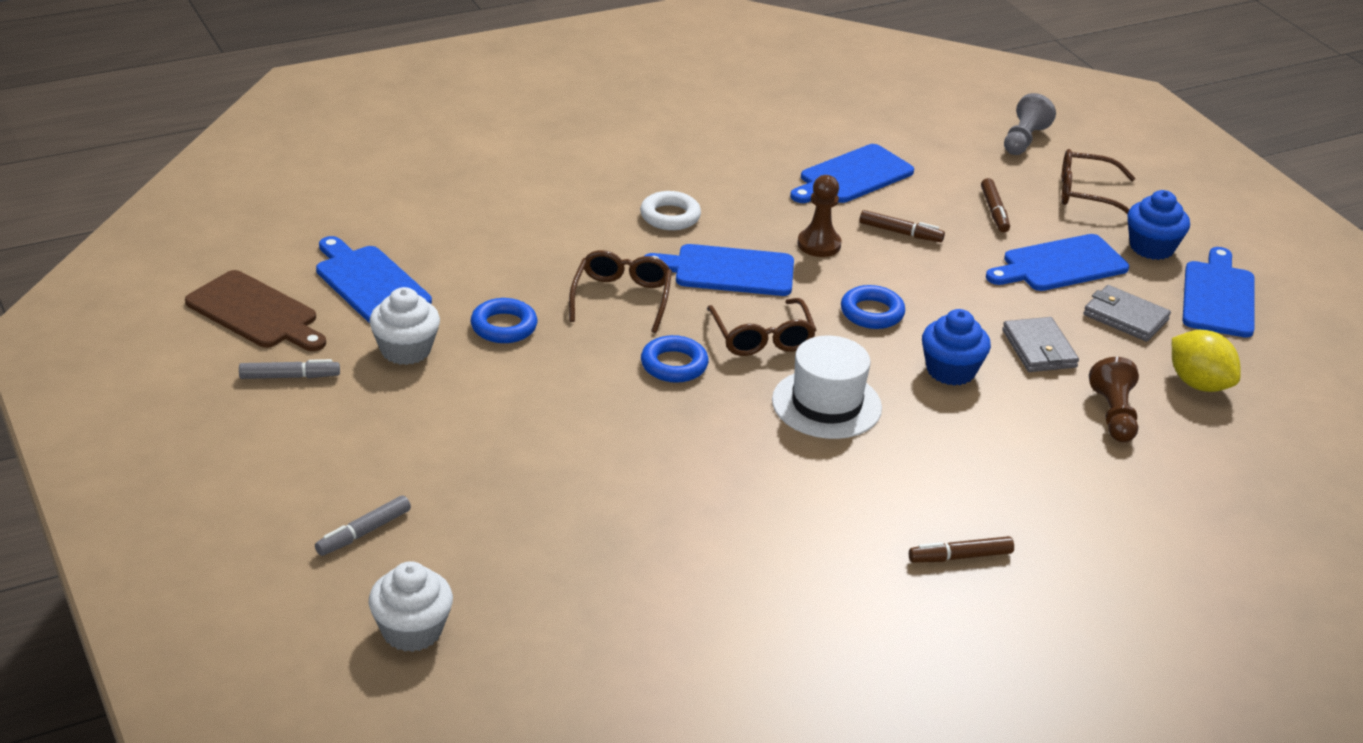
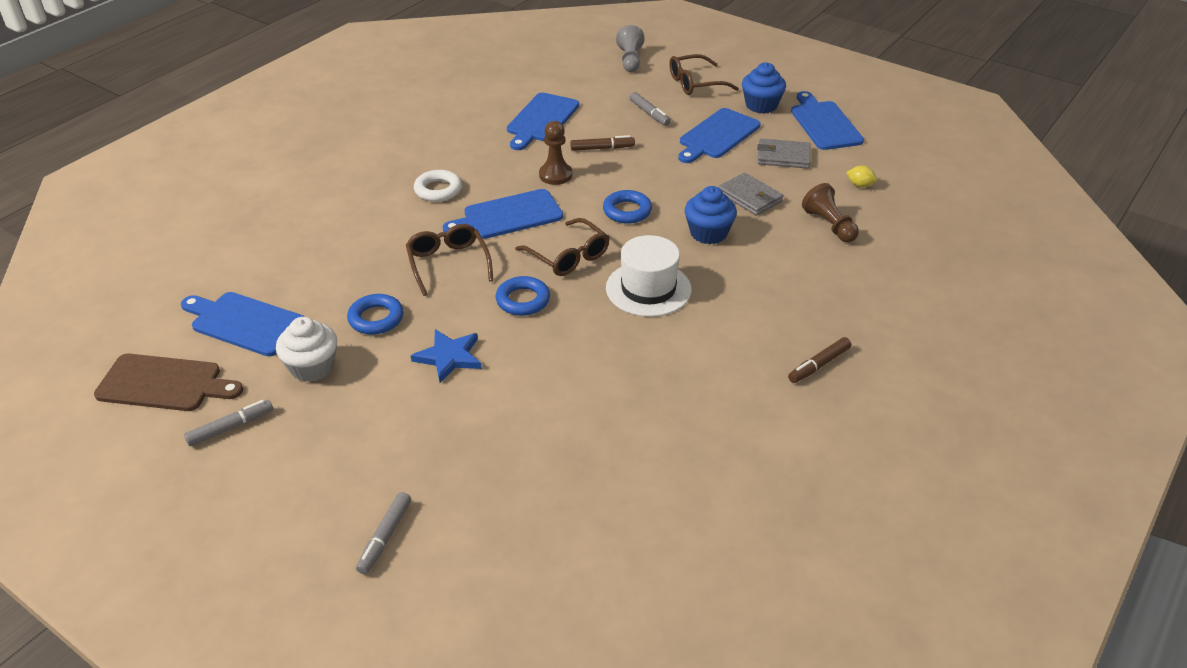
camera: 25 degrees left, 5 degrees up
white cupcake [369,561,453,652] -> none
brown marker [981,178,1010,232] -> grey marker [629,92,671,126]
yellow lemon [1172,330,1241,392] -> yellow lemon [846,165,877,187], size x0.51
none -> blue star [411,329,482,383]

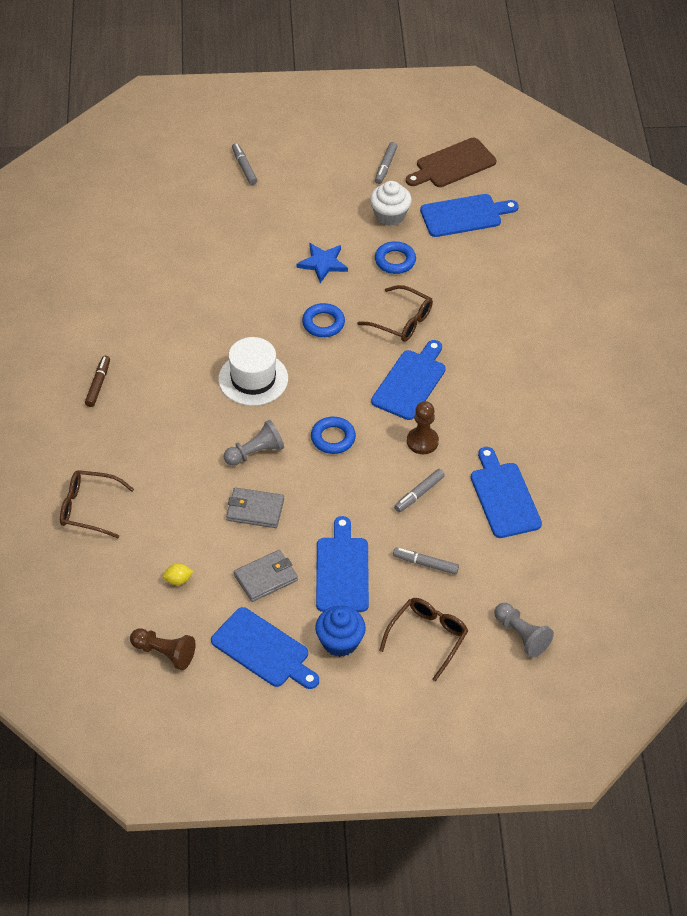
camera: 140 degrees right, 10 degrees up
white ring [414,170,462,202] -> none
brown glasses [515,218,609,276] -> brown glasses moved to [60,470,134,538]
brown marker [570,135,635,151] -> grey marker [394,469,445,512]
blue cupcake [685,186,737,244] -> grey pawn [224,420,284,466]
brown pawn [802,183,859,242] -> brown pawn moved to [130,628,196,670]

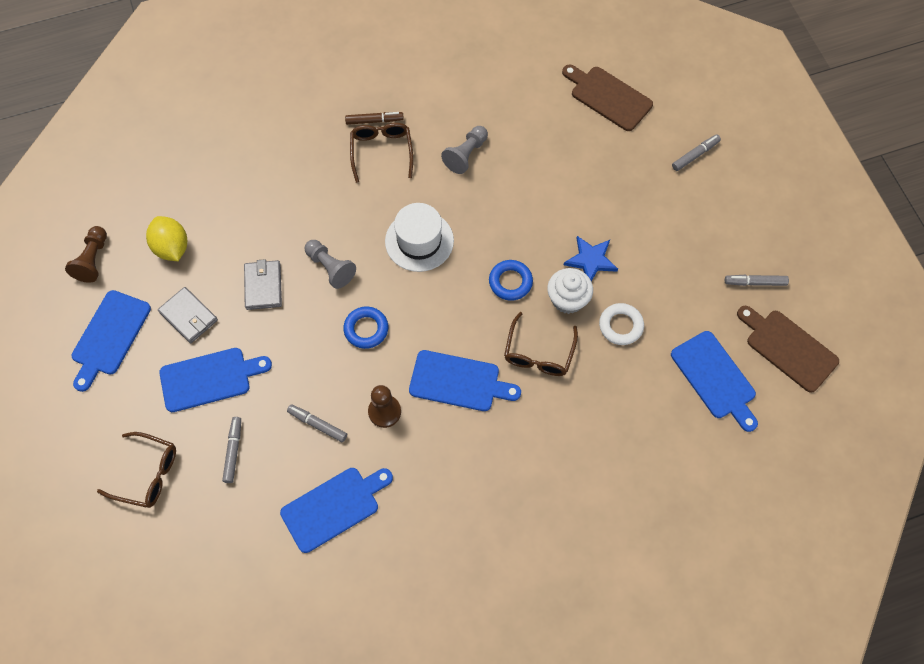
camera: 75 degrees right, 15 degrees up
brown glasses [60,470,134,538] -> brown glasses moved to [350,123,413,183]
yellow lemon [163,564,194,585] -> yellow lemon [146,216,187,261], size x1.96
blue cupcake [315,606,366,657] -> none
white cupcake [370,181,412,226] -> white cupcake moved to [547,268,593,314]
blue ring [375,241,416,274] -> white ring [599,303,644,345]
grey pawn [494,603,554,658] -> grey pawn moved to [441,126,488,174]
none -> brown cutting board [562,65,653,131]

